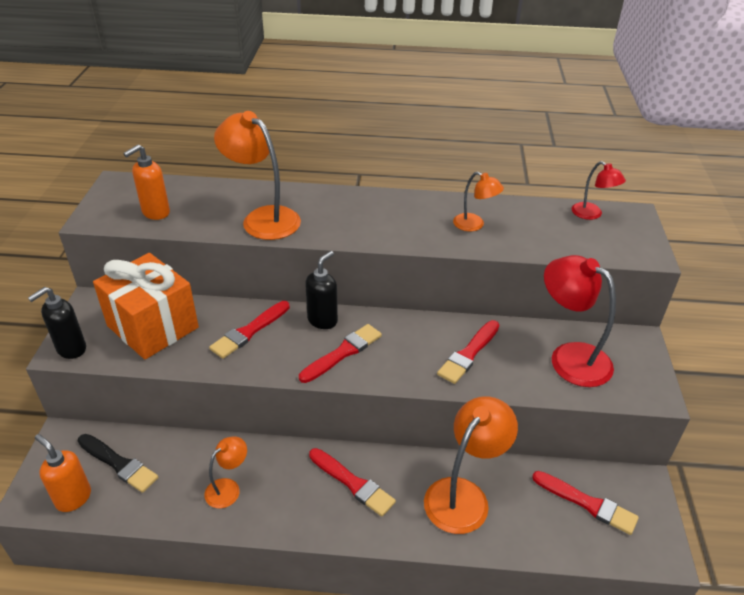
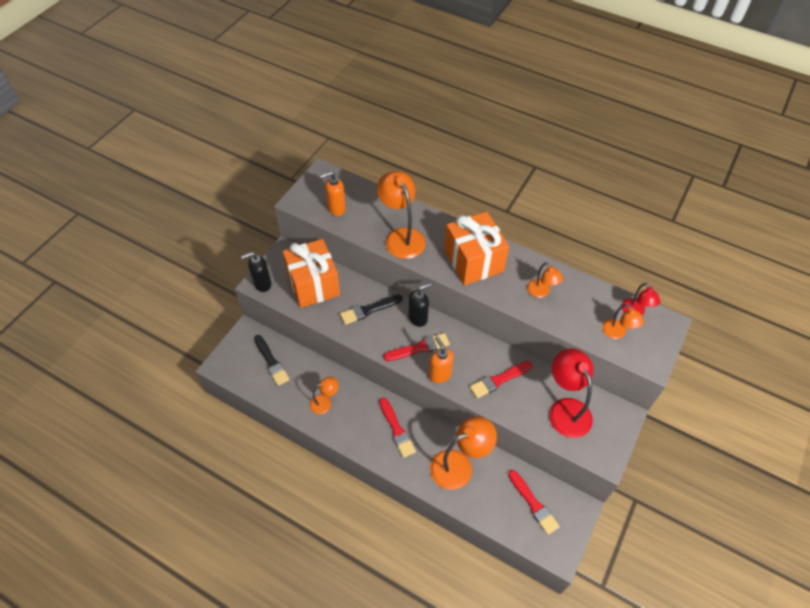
camera: 25 degrees right, 15 degrees up
orange soap dispenser [35,434,91,512] -> orange soap dispenser moved to [429,336,454,383]
red brush [209,301,290,359] -> black brush [340,294,403,325]
none -> orange gift [444,212,509,285]
none -> orange lamp [602,304,644,339]

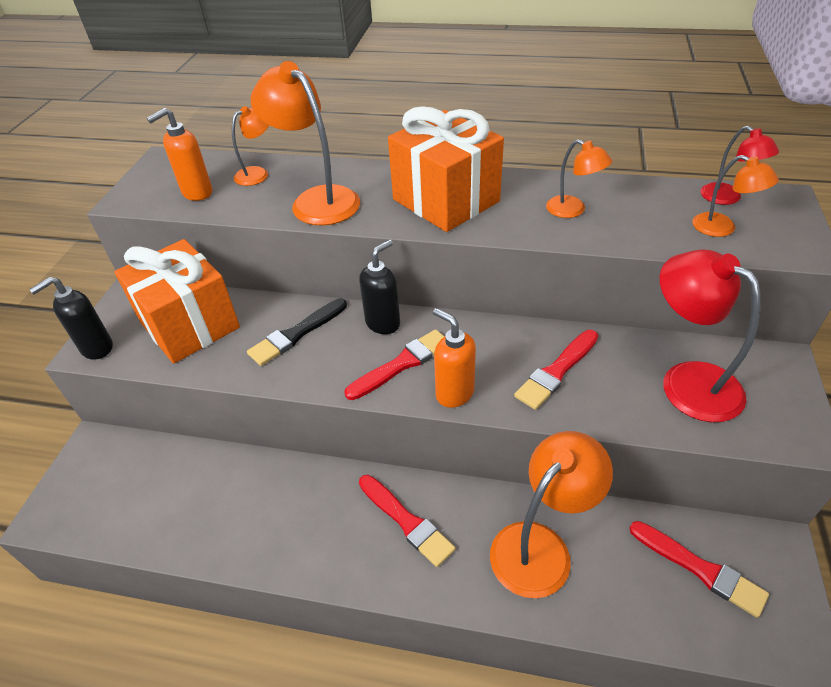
camera: 15 degrees left, 10 degrees down
black brush [254,335,290,386] -> none
orange lamp [310,377,339,414] -> orange lamp moved to [232,106,269,186]

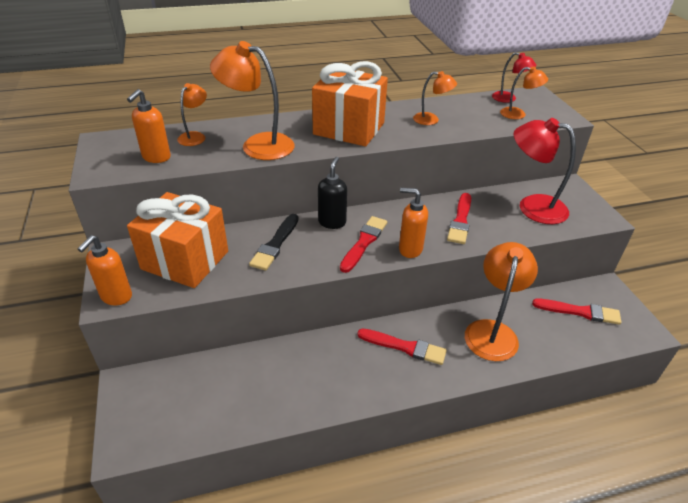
camera: 30 degrees left, 5 degrees down
black soap dispenser [29,277,113,360] -> orange soap dispenser [78,235,132,306]

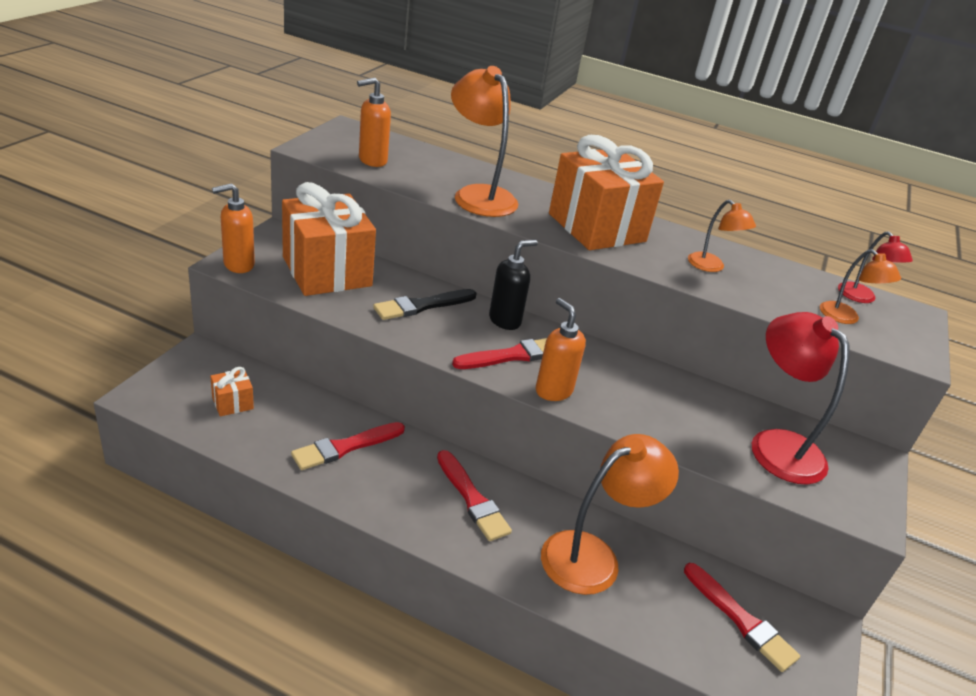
camera: 35 degrees right, 5 degrees down
orange lamp [177,83,207,146] -> none
red brush [447,193,471,244] -> red brush moved to [291,422,405,470]
none -> orange gift [210,367,254,416]

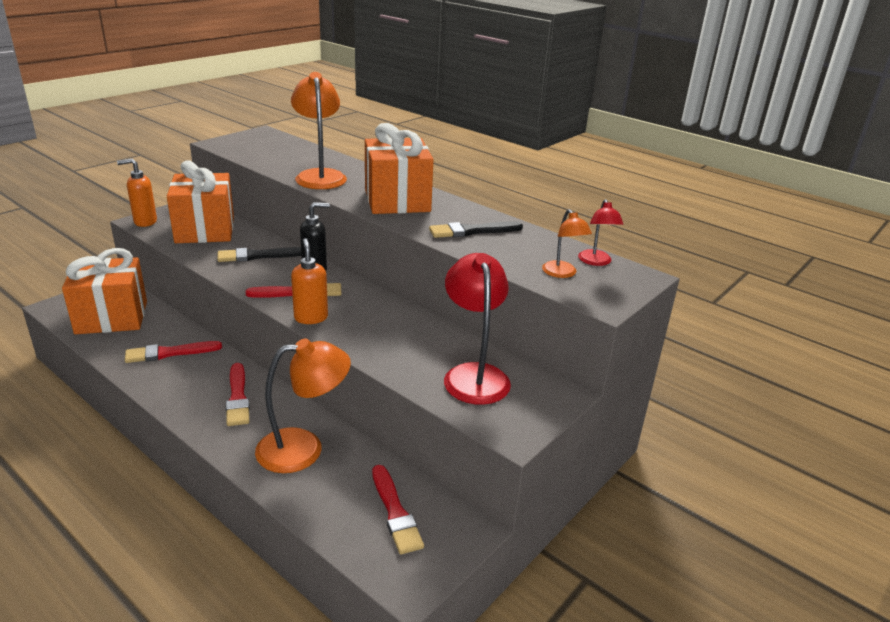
camera: 20 degrees right, 5 degrees down
orange gift [210,367,254,416] -> orange gift [62,248,147,334], size x2.42
orange soap dispenser [357,78,391,167] -> none
orange lamp [688,200,756,272] -> black brush [429,221,523,238]

